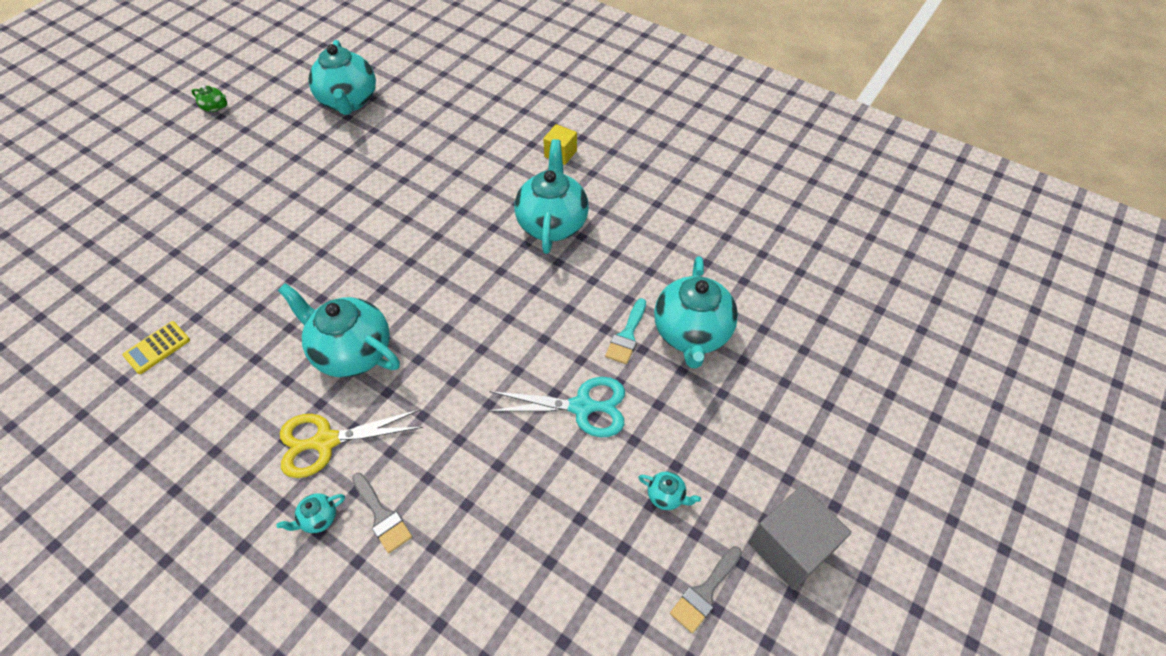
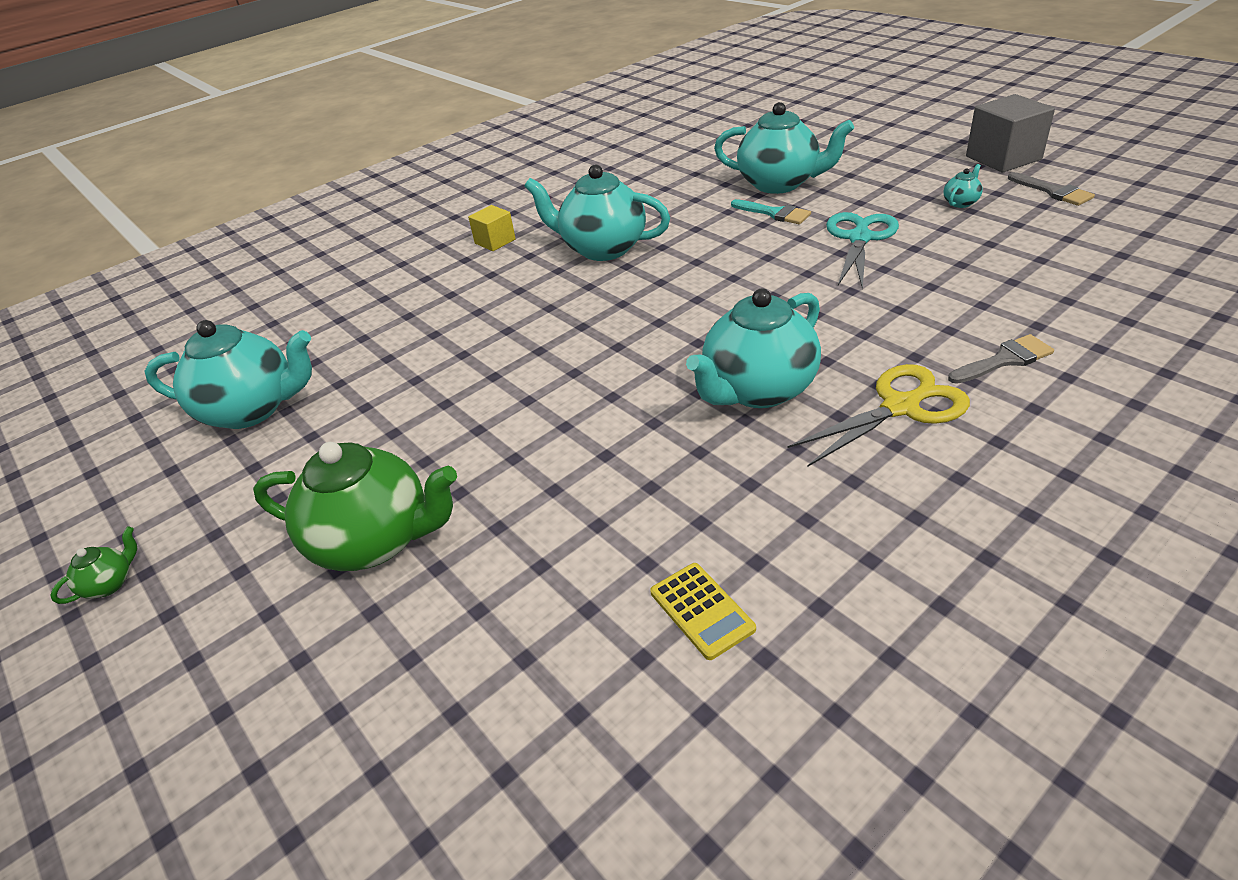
camera: 70 degrees left, 15 degrees down
turquoise teapot [276,493,345,533] -> none
yellow scissors [280,409,423,478] -> yellow scissors turned 120 degrees counterclockwise [788,364,970,467]
none -> green teapot [253,442,457,571]

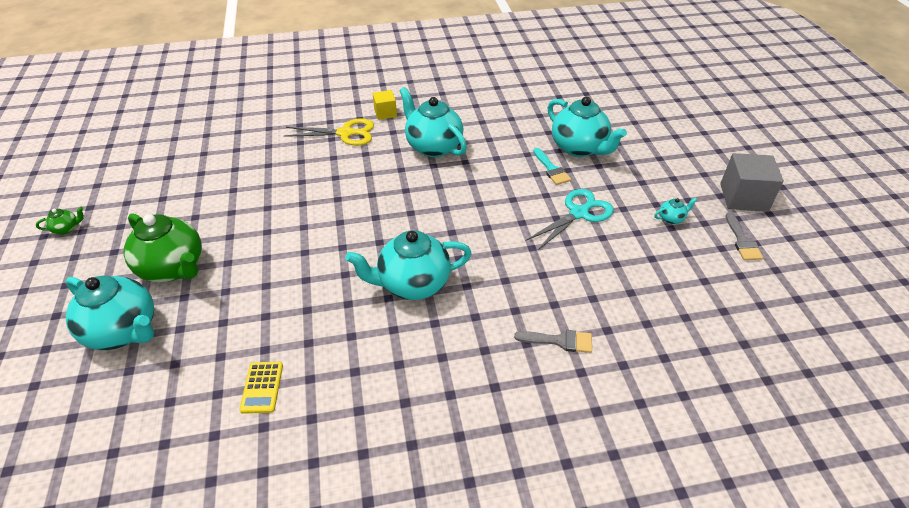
camera: 25 degrees right, 5 degrees up
turquoise teapot [144,320,312,429] -> turquoise teapot moved to [65,275,154,350]
yellow scissors [788,364,970,467] -> yellow scissors moved to [284,118,374,146]

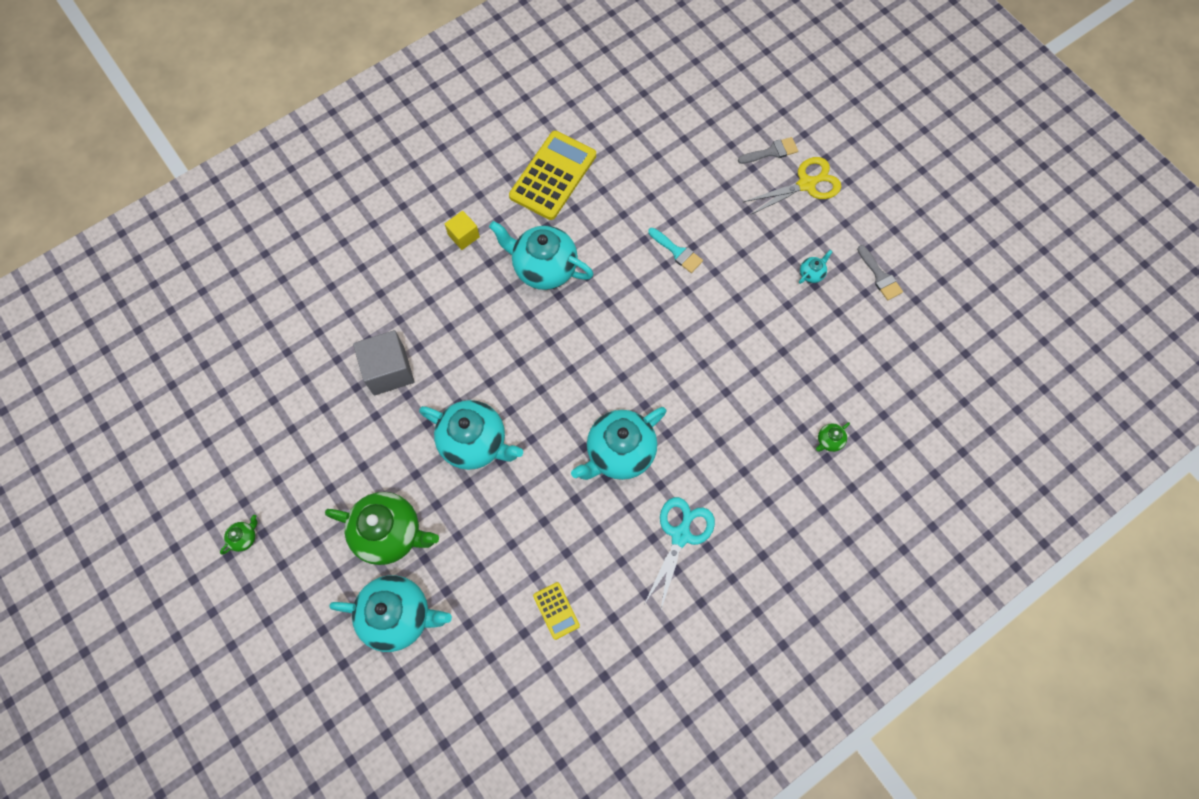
camera: 25 degrees left, 25 degrees up
yellow scissors [284,118,374,146] -> yellow scissors moved to [743,157,841,215]
grey brush [514,330,592,353] -> grey brush moved to [738,137,798,164]
turquoise scissors [525,189,614,251] -> turquoise scissors moved to [645,497,715,609]
turquoise teapot [547,97,627,157] -> turquoise teapot moved to [419,400,523,470]
grey cube [720,153,784,212] -> grey cube moved to [353,330,414,396]
none -> yellow calculator [509,131,596,220]
none -> green teapot [816,422,850,452]

